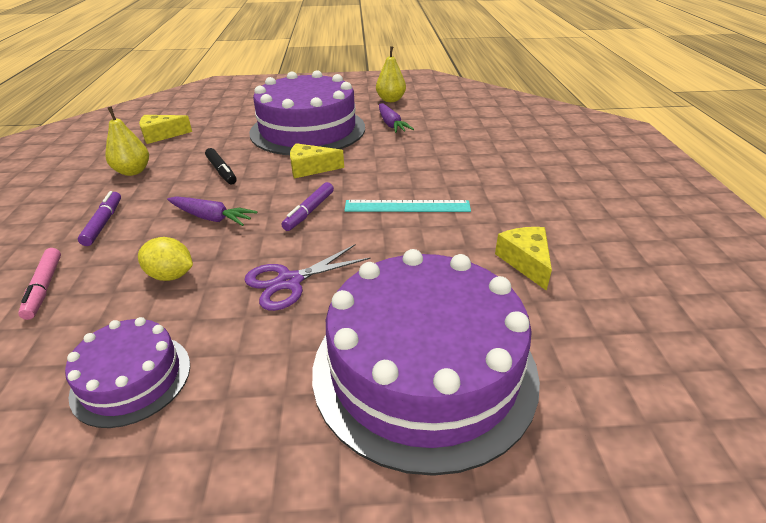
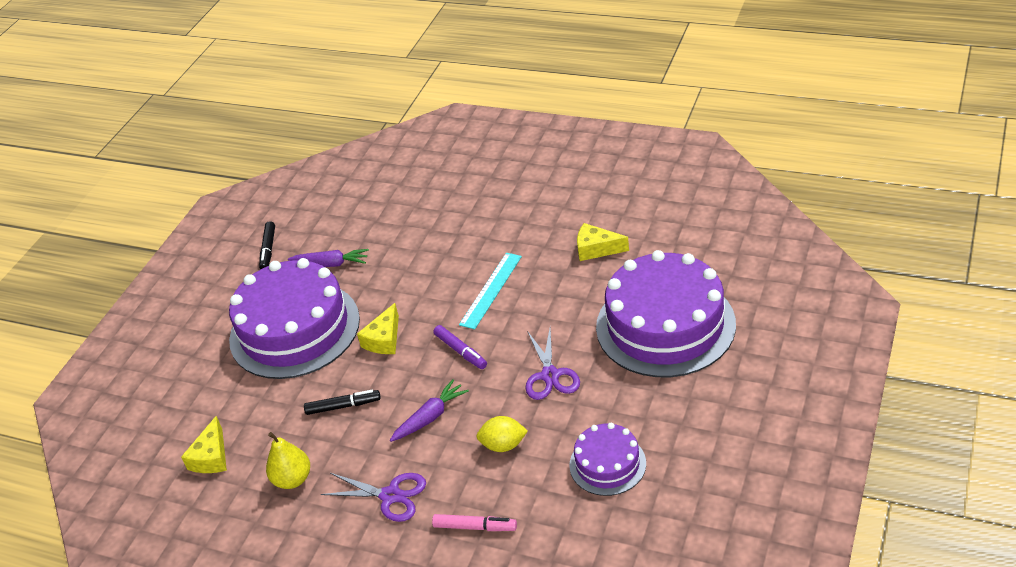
camera: 60 degrees left, 5 degrees up
purple marker [78,191,121,246] -> purple scissors [321,473,426,522]
yellow lemon [138,237,193,281] -> yellow lemon turned 45 degrees clockwise [476,416,528,452]
yellow pear [376,46,406,102] -> black marker [259,221,275,270]

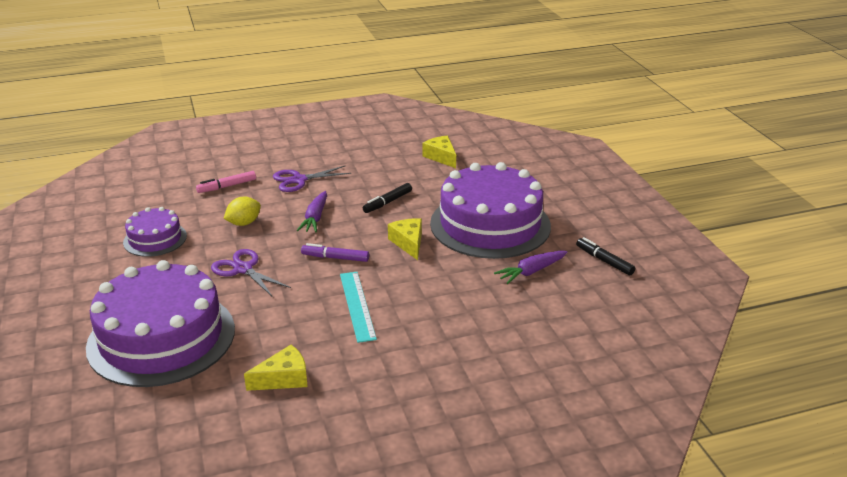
camera: 135 degrees right, 10 degrees down
yellow pear [266,432,310,489] -> none

